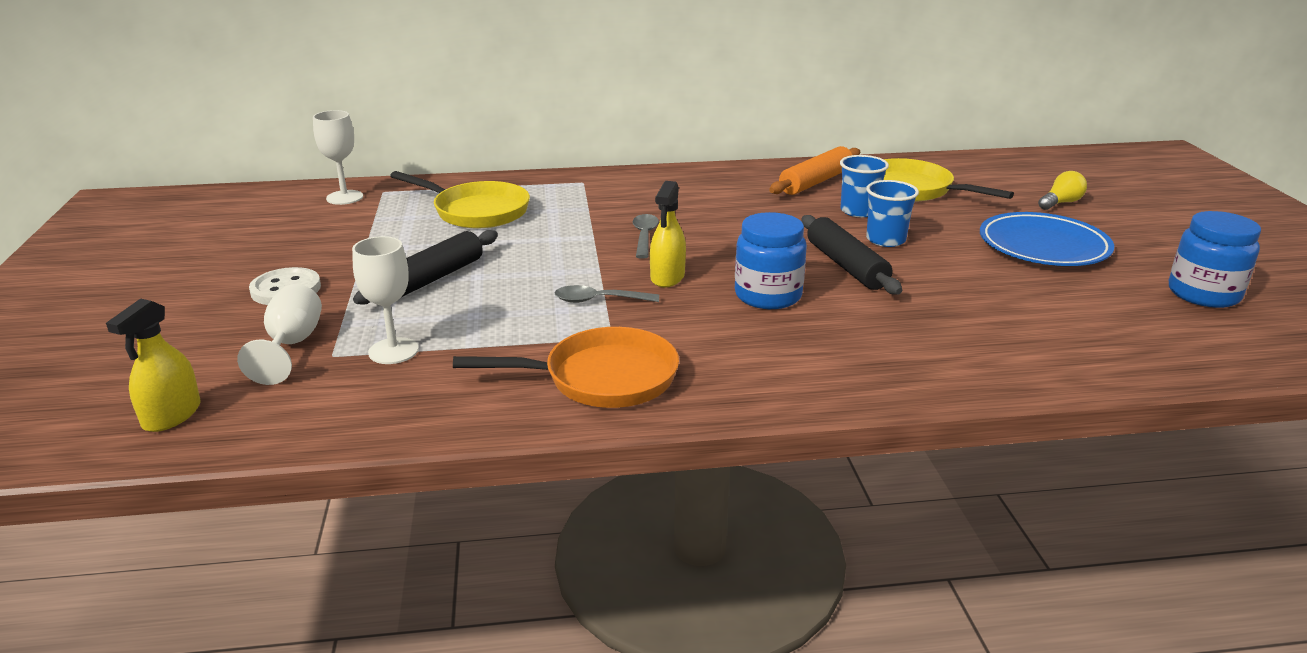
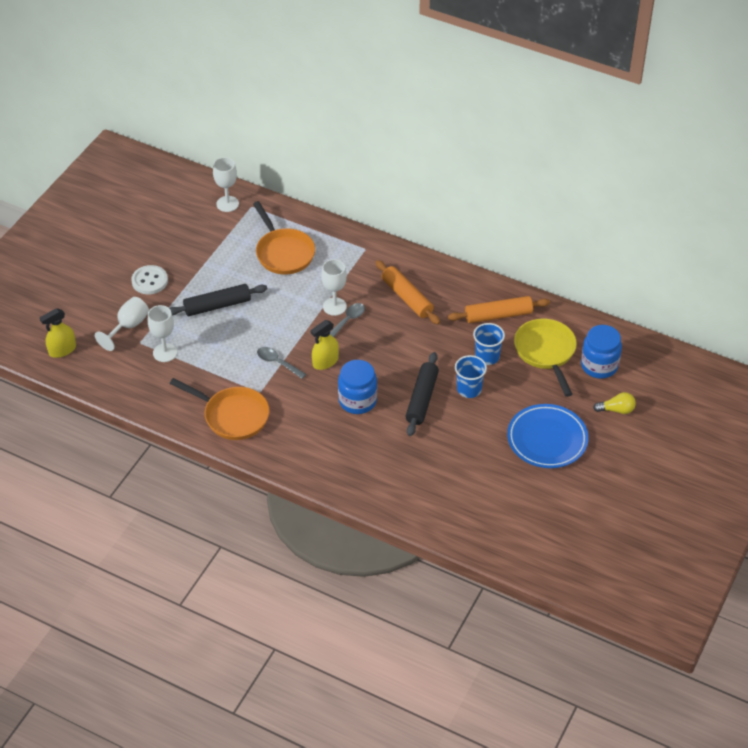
camera: 35 degrees right, 20 degrees up
yellow pan [390,171,530,228] -> orange pan [253,201,315,275]
blue jar [1169,211,1261,308] -> blue jar moved to [581,325,622,379]
none -> white goblet [321,259,347,316]
none -> orange rolling pin [375,260,440,325]

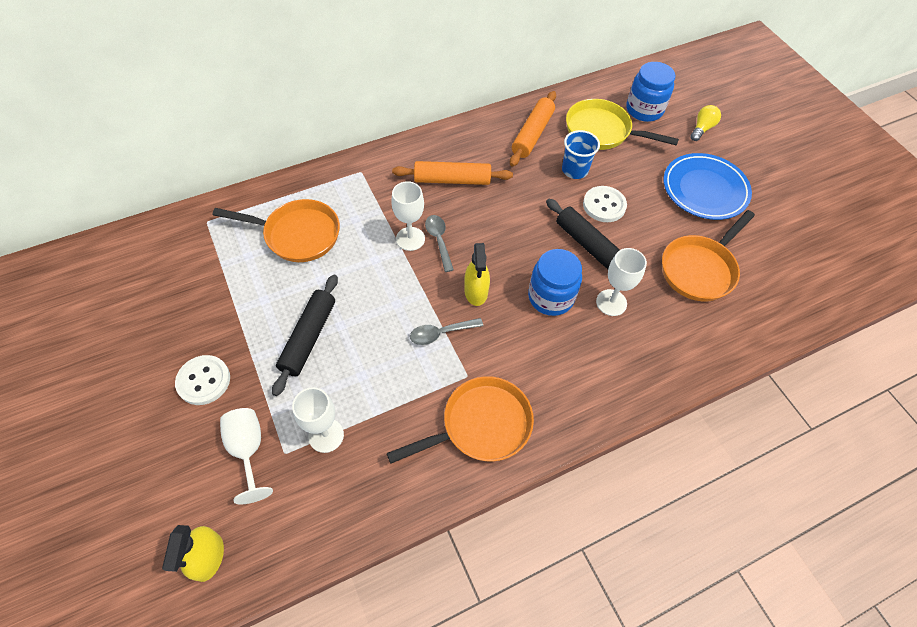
camera: 55 degrees left, 10 degrees up
white goblet [213,157,239,212] -> white goblet moved to [596,248,647,316]
blue cup [455,355,487,398] -> white button [583,186,627,222]
none -> orange pan [662,210,755,301]

